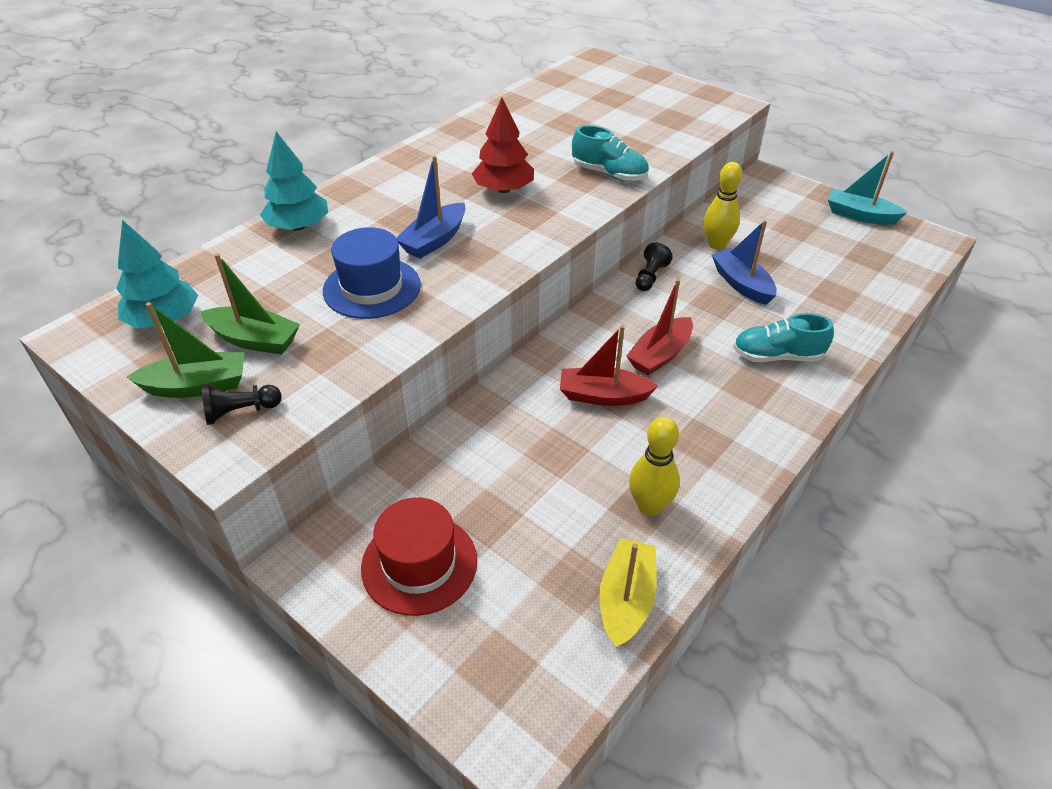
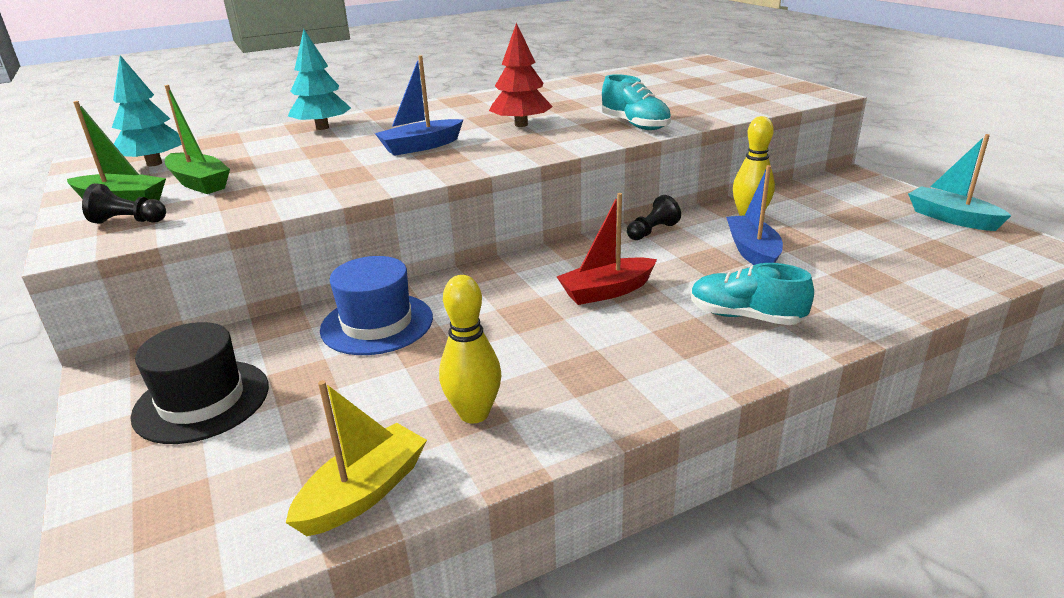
camera: 25 degrees right, 15 degrees down
blue hat [323,227,421,319] -> blue hat moved to [320,256,433,355]
red hat [361,497,477,616] -> black hat [130,322,269,444]
red boat [560,325,658,406] -> none

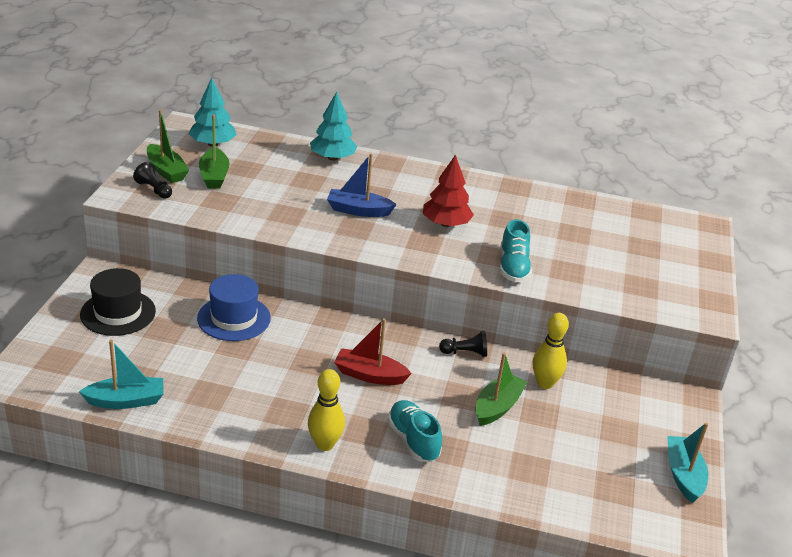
camera: 35 degrees right, 5 degrees up
yellow boat [286,380,427,536] -> turquoise boat [79,340,164,409]
yellow bowling pin [439,275,501,424] -> yellow bowling pin moved to [308,369,345,451]
blue boat [726,165,783,265] -> green boat [475,353,527,426]

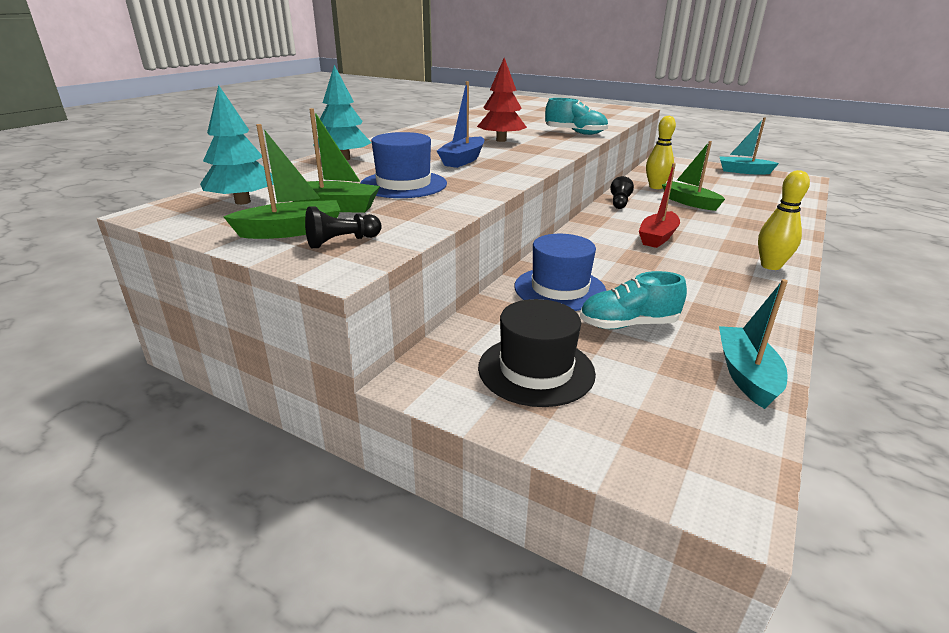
camera: 70 degrees left, 5 degrees down
turquoise shoe [387,400,442,462] -> turquoise shoe moved to [580,271,687,329]
none -> blue hat [360,132,447,198]

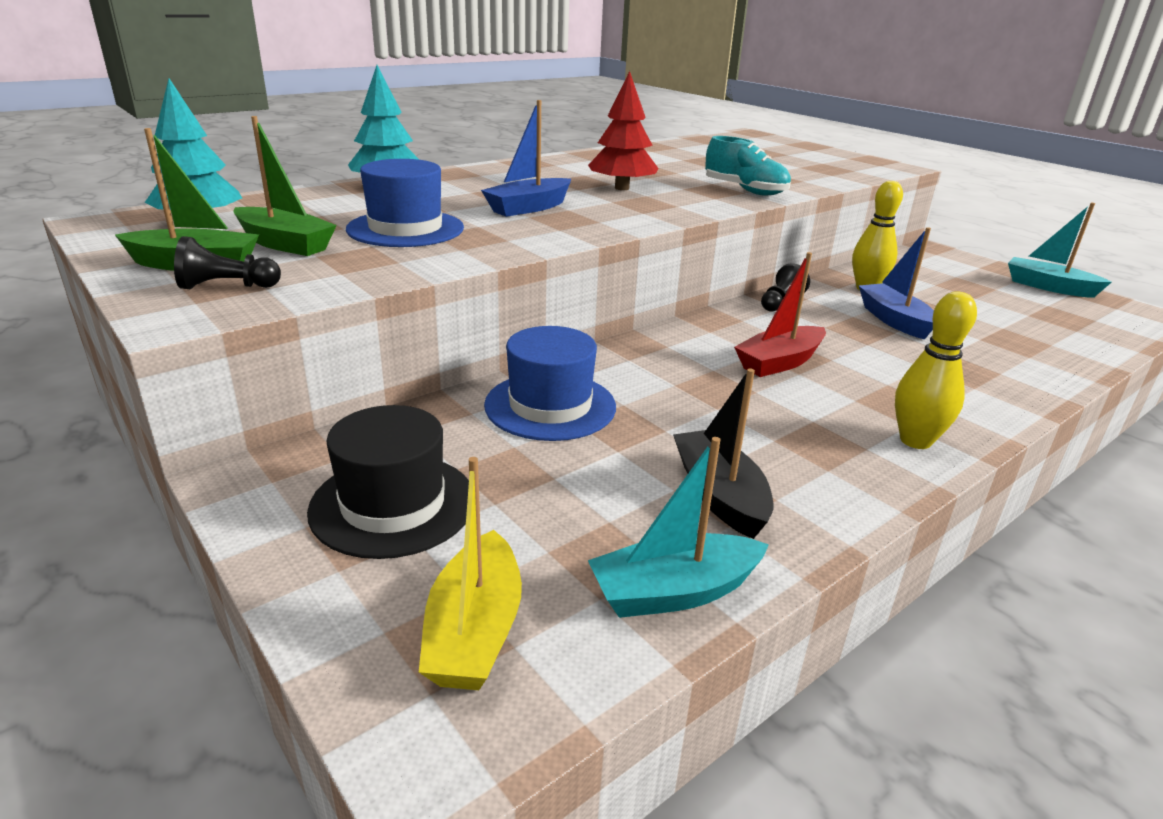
camera: 20 degrees right, 0 degrees up
turquoise shoe [580,271,687,329] -> none
green boat [662,141,725,211] -> blue boat [859,227,934,339]
turquoise boat [719,279,788,409] -> turquoise boat turned 135 degrees counterclockwise [588,437,769,618]
none -> yellow boat [419,457,522,690]
none -> black boat [673,369,773,539]

